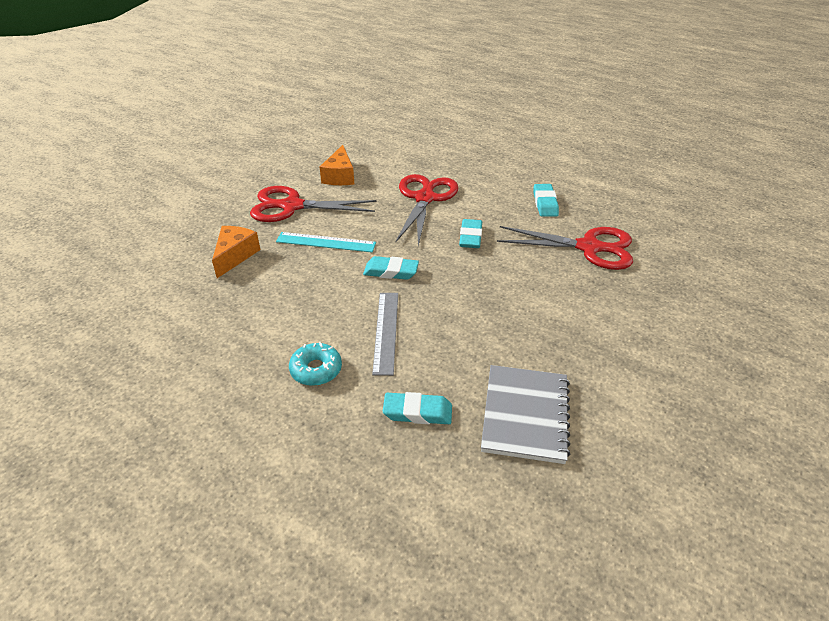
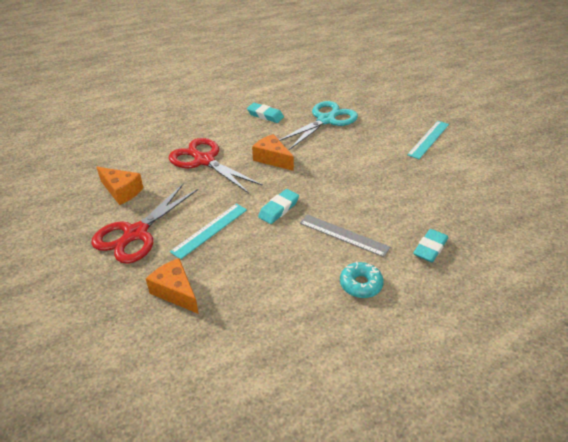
camera: 60 degrees left, 0 degrees up
turquoise eraser [459,219,482,248] -> orange cheese [252,134,294,171]
grey notebook [481,365,570,464] -> none
red scissors [497,226,633,270] -> turquoise scissors [279,101,358,150]
none -> turquoise ruler [407,121,449,159]

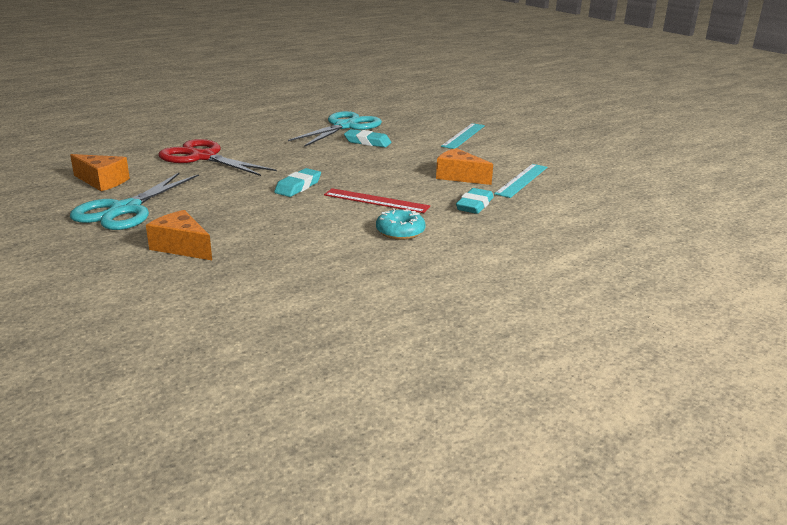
camera: 10 degrees left, 15 degrees down
red scissors [91,184,198,264] -> turquoise scissors [70,172,199,230]
turquoise ruler [170,203,247,260] -> turquoise ruler moved to [494,164,547,198]
turquoise eraser [247,103,284,123] -> turquoise eraser moved to [344,129,391,147]
orange cheese [252,134,294,171] -> orange cheese moved to [436,148,493,185]
grey ruler [300,214,390,257] -> red ruler [324,188,430,213]

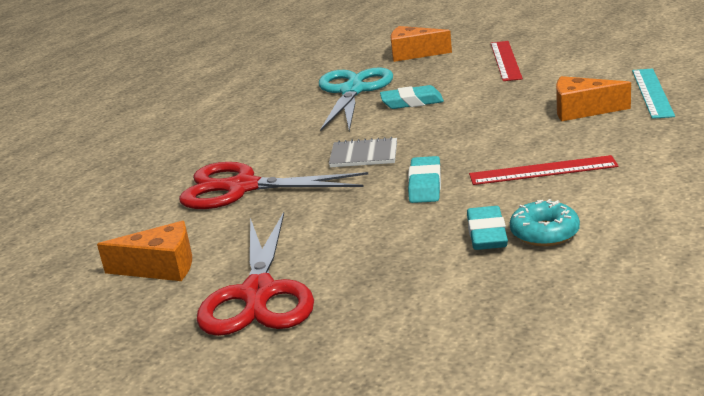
camera: 20 degrees left, 0 degrees up
turquoise scissors [70,172,199,230] -> red scissors [197,212,314,336]
orange cheese [146,210,212,260] -> orange cheese moved to [391,26,452,62]
turquoise donut [376,208,426,240] -> turquoise donut moved to [510,199,580,246]
turquoise ruler [441,123,485,149] -> red ruler [491,41,523,81]
turquoise eraser [456,188,494,214] -> turquoise eraser moved to [467,206,508,250]
none -> grey notebook [329,137,397,167]

